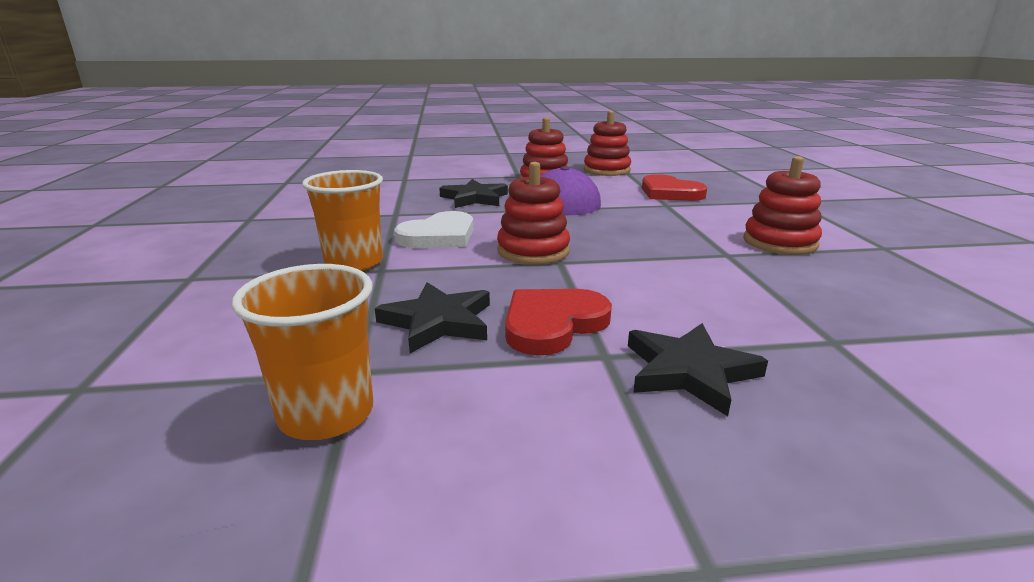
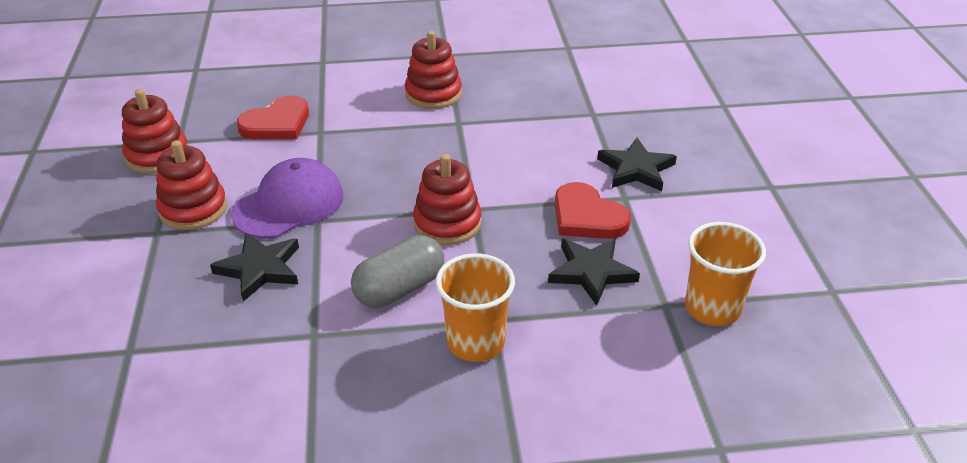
camera: 90 degrees left, 15 degrees up
white heart [395,211,474,248] -> grey capsule [351,235,445,308]

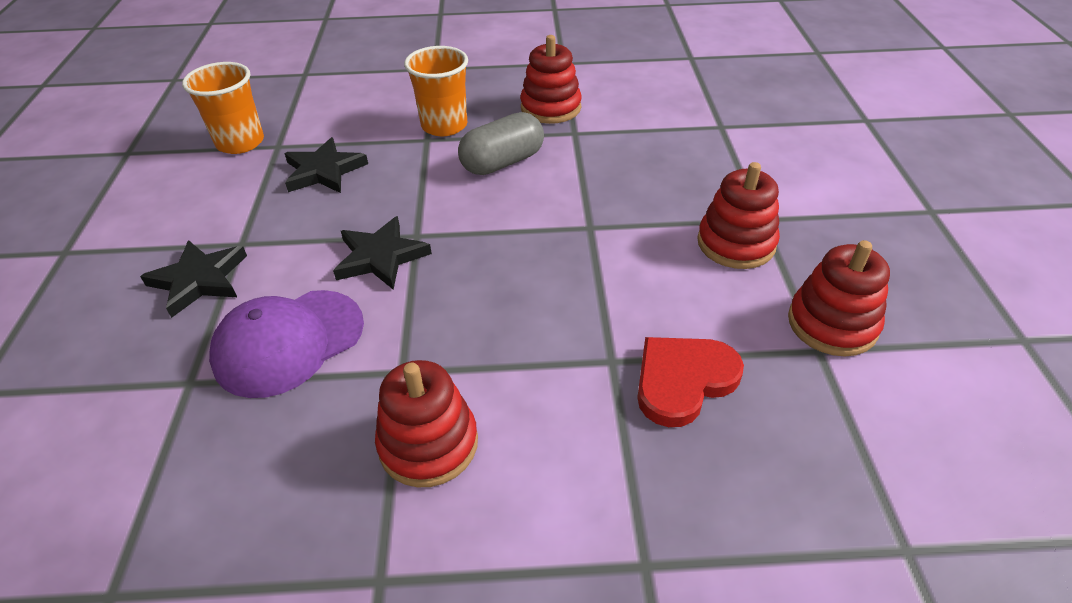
camera: 175 degrees left, 5 degrees up
black star [210,233,299,302] -> black star moved to [333,216,432,290]
purple cap [231,158,343,239] -> purple cap moved to [209,290,364,398]
red stacking toy [413,154,482,245] -> red stacking toy moved to [520,35,582,124]
red heart [555,182,631,239] -> none

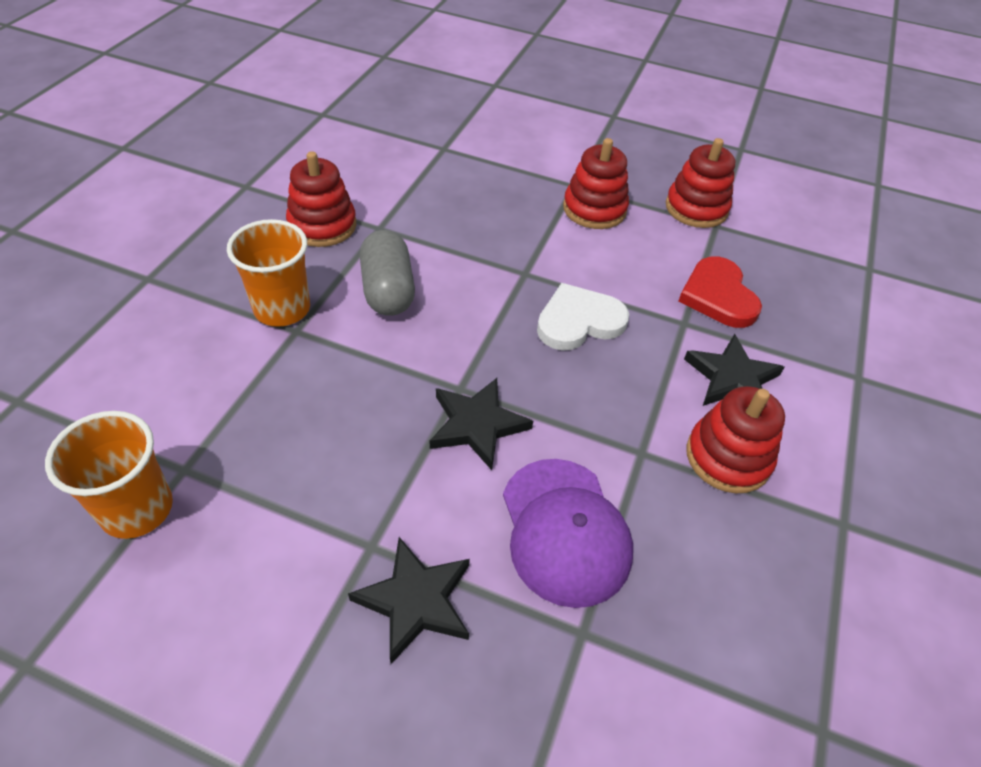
camera: 70 degrees left, 5 degrees up
black star [284,137,368,193] -> black star moved to [684,334,784,406]
none -> white heart [537,283,629,351]

